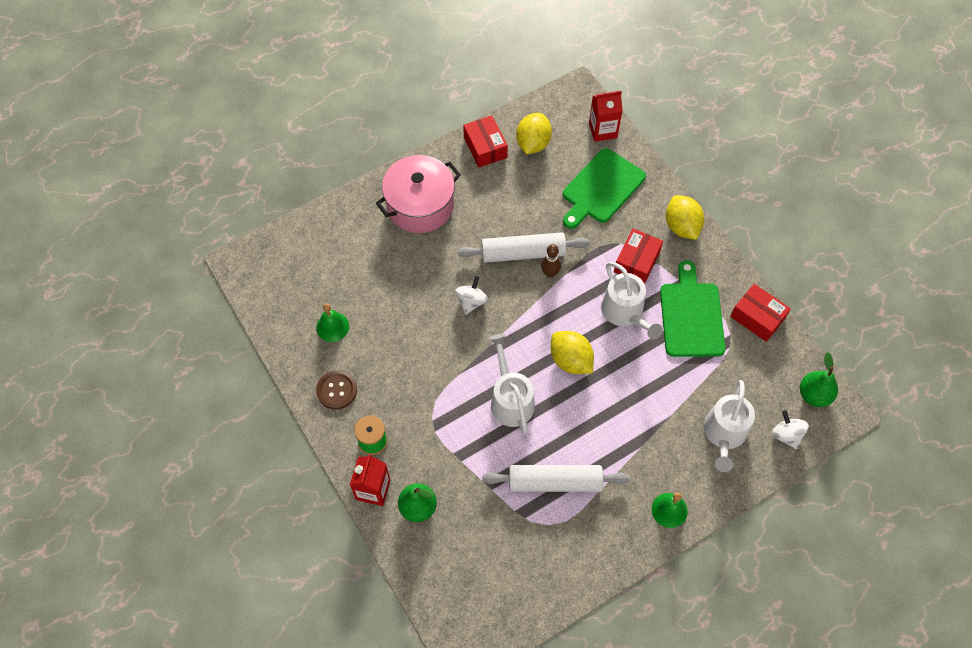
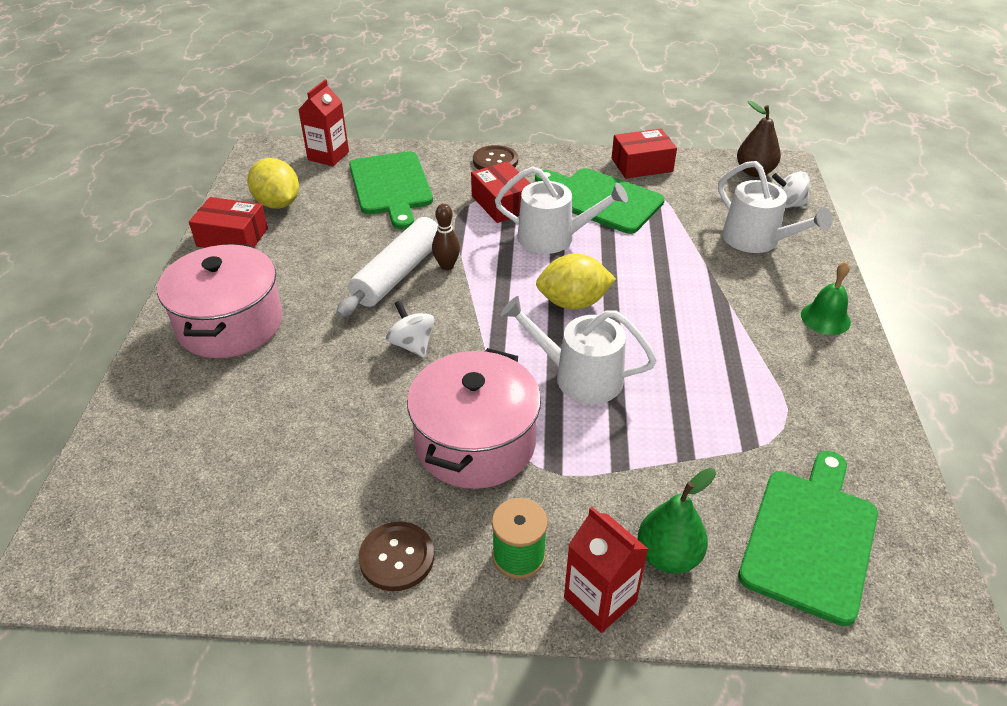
camera: 55 degrees left, 20 degrees down
green bell [316,303,349,342] -> none
white rolling pin [482,465,630,492] -> none
yellow lemon [666,195,704,240] -> brown button [473,145,518,170]
green pear [800,352,838,407] -> brown pear [737,101,781,177]
none -> pink pot [407,348,541,489]
none -> green cutting board [738,451,878,626]

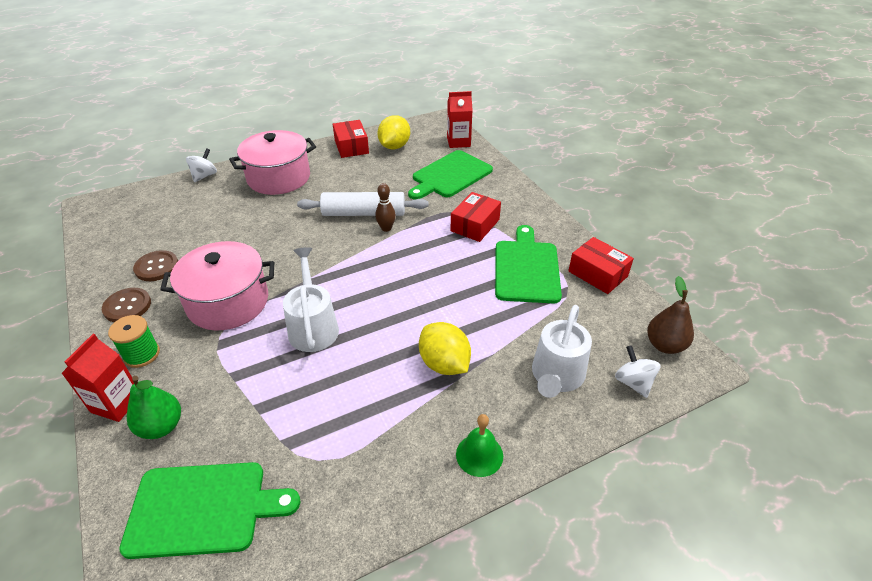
camera: 60 degrees right, 0 degrees up
white spinning top [386,300,434,358] -> white spinning top moved to [186,148,217,182]
brown button [473,145,518,170] -> brown button moved to [133,250,178,281]
white watering can [495,166,628,254] -> none
yellow lemon [536,254,616,309] -> yellow lemon moved to [419,322,471,375]

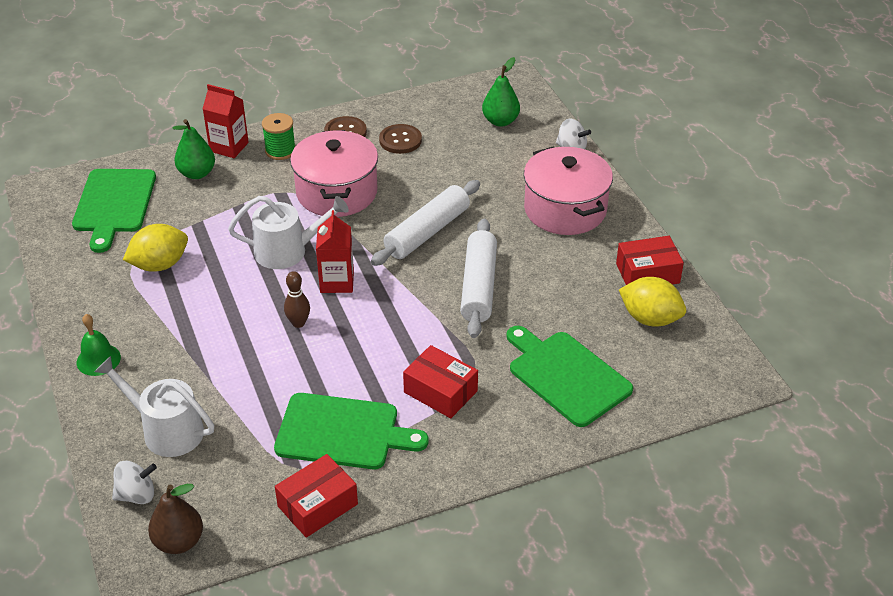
camera: 95 degrees right, 0 degrees up
brown bowling pin [375,183,396,232] -> brown bowling pin moved to [284,271,310,328]
yellow lemon [419,322,471,375] -> yellow lemon moved to [123,224,188,272]
red carton [447,91,473,148] -> red carton moved to [316,210,354,293]
none -> white rolling pin [371,180,480,266]
none -> green pear [482,57,520,127]

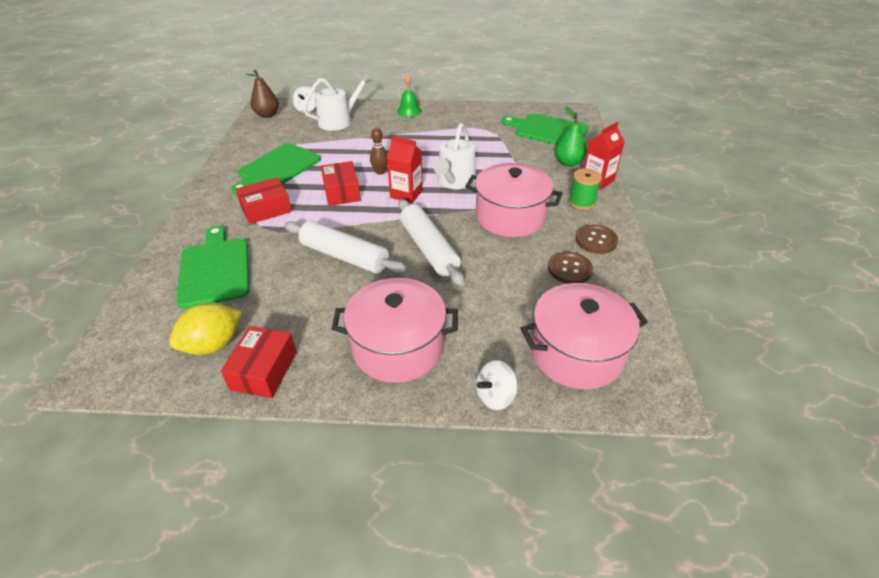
camera: 115 degrees right, 0 degrees up
yellow lemon [123,224,188,272] -> none
red box [275,454,358,538] -> red box moved to [321,161,361,206]
green pear [482,57,520,127] -> pink pot [521,283,648,389]
green cutting board [506,326,633,427] -> green cutting board turned 90 degrees counterclockwise [177,226,249,309]

